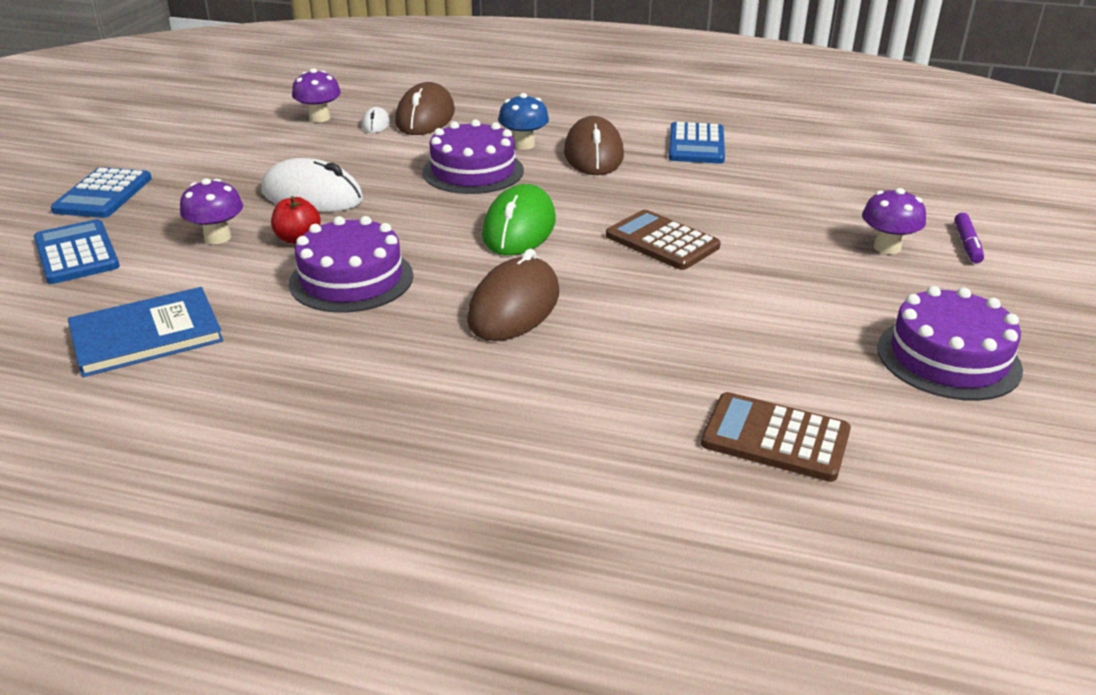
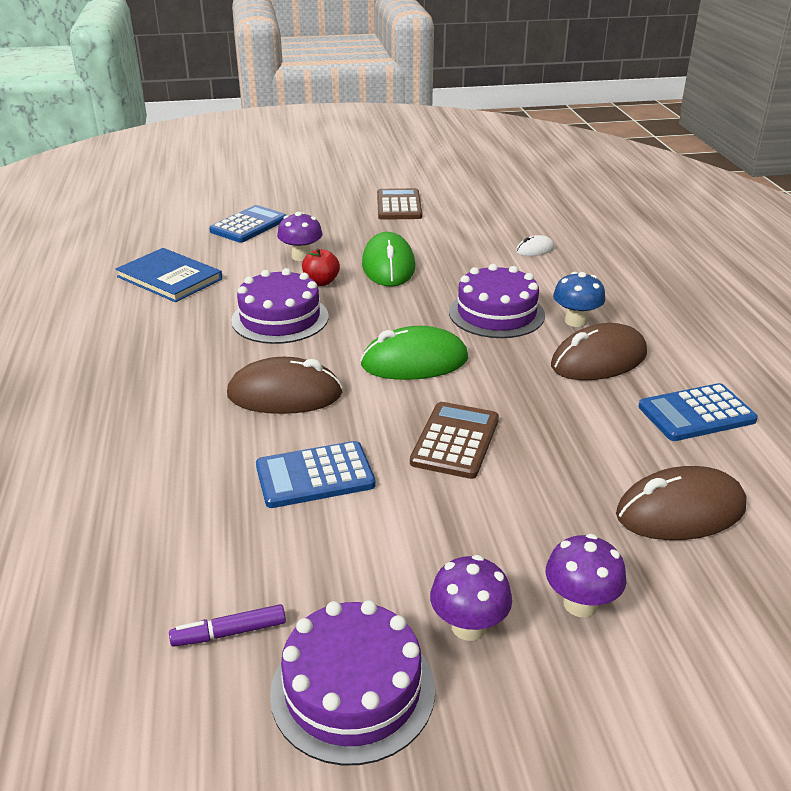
camera: 65 degrees right, 0 degrees up
blue calculator [51,167,152,218] -> blue calculator moved to [256,441,376,508]
white mouse [261,158,363,212] -> green mouse [362,232,415,287]
purple mushroom [292,68,341,122] -> purple mushroom moved to [430,555,512,641]
brown mouse [395,82,455,135] -> brown mouse moved to [616,466,747,540]
brown calculator [701,392,851,482] -> brown calculator moved to [377,188,422,220]
purple marker [954,213,984,263] -> purple marker moved to [169,604,286,647]

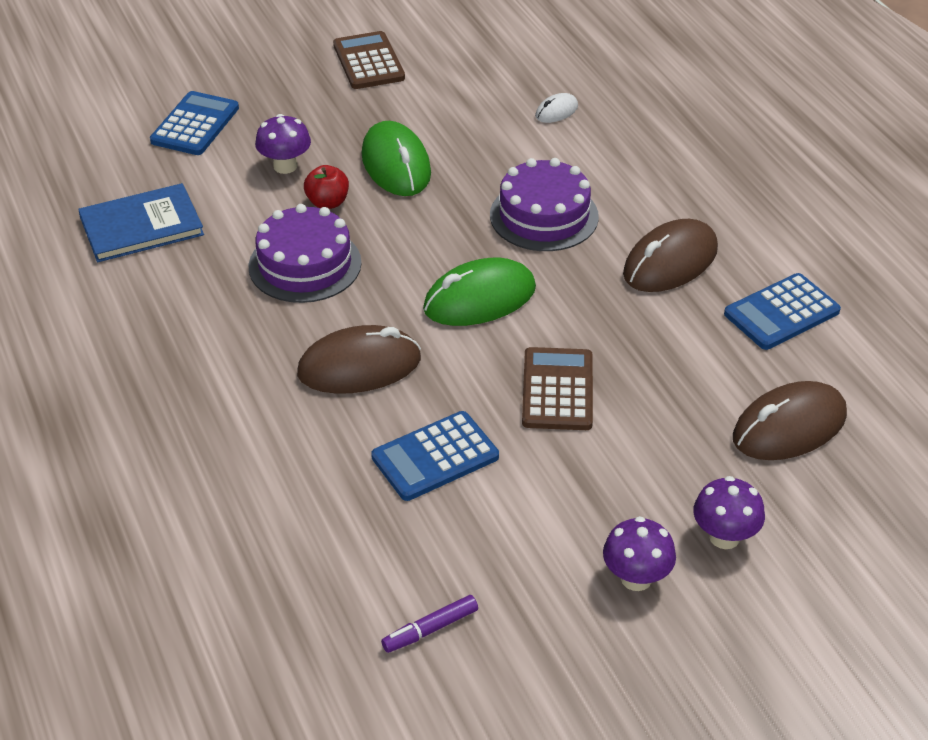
camera: 15 degrees left, 10 degrees up
blue book [116,248,222,302] -> blue book turned 45 degrees counterclockwise [78,183,204,262]
purple cake [270,600,435,766] -> none
blue mushroom [553,272,605,327] -> none

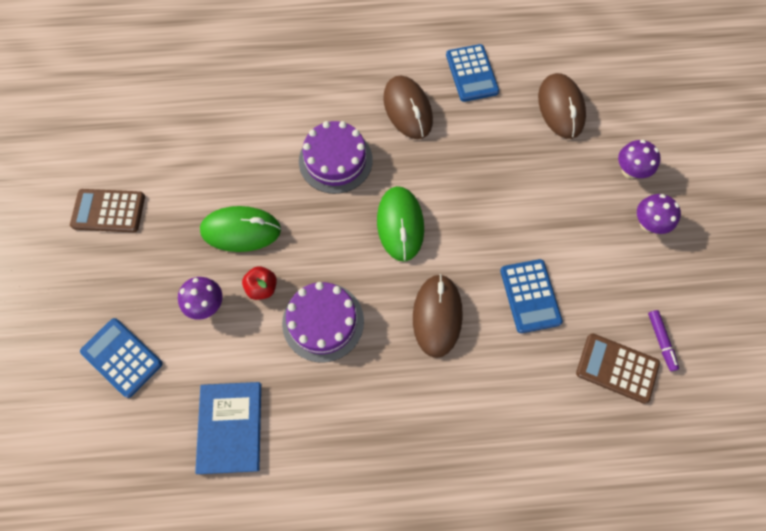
camera: 70 degrees left, 25 degrees up
brown calculator [522,347,593,430] -> brown calculator moved to [576,333,660,404]
white mouse [535,93,578,123] -> none

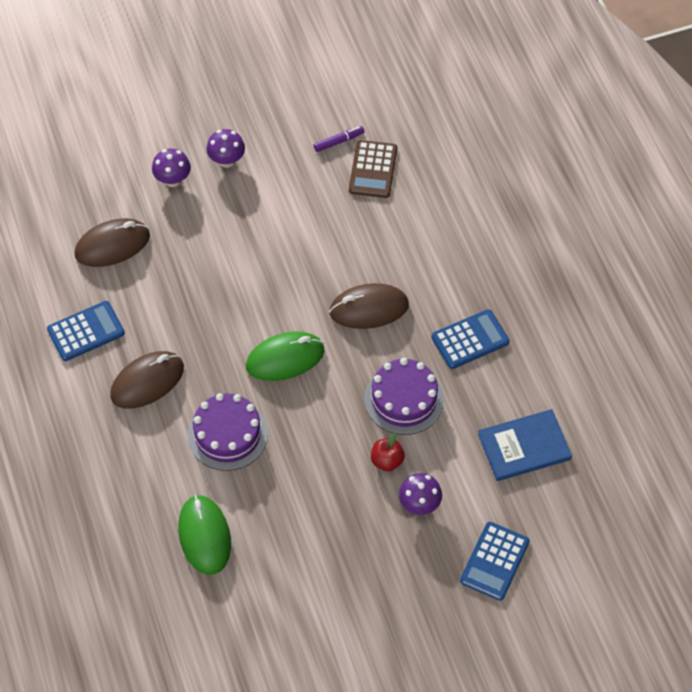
camera: 105 degrees left, 10 degrees down
brown calculator [70,189,145,232] -> none
green mouse [200,206,281,252] -> green mouse moved to [178,495,231,575]
blue calculator [500,259,563,333] -> blue calculator moved to [431,309,509,369]

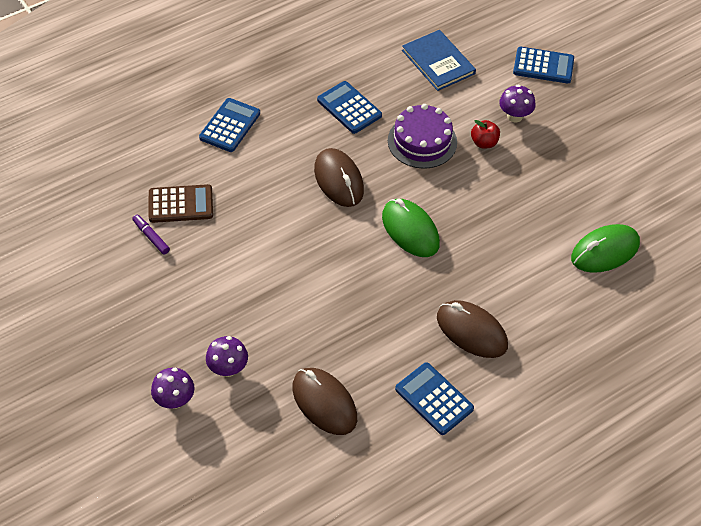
camera: 105 degrees left, 5 degrees down
purple cake [187,393,268,471] -> none
purple mushroom [206,129,245,168] -> purple mushroom moved to [151,368,195,409]
none -> blue calculator [199,98,260,152]

